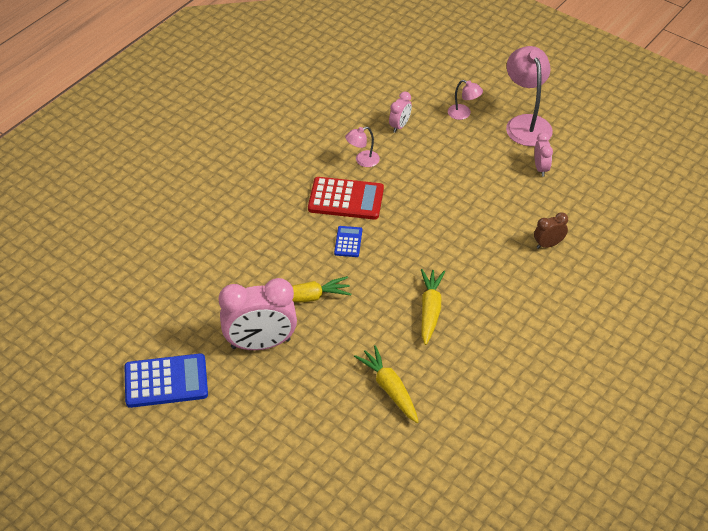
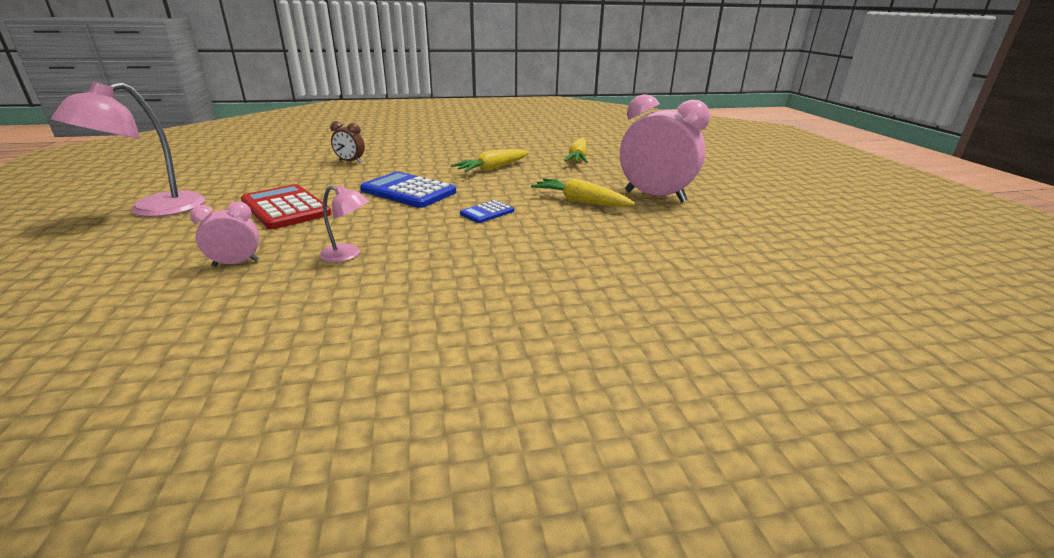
camera: 140 degrees left, 20 degrees down
blue calculator [124,353,208,408] -> blue calculator moved to [360,172,456,208]
red calculator [308,177,384,220] -> red calculator moved to [241,184,331,229]
pink lamp [448,80,483,120] -> none
pink clock [534,133,553,177] -> none

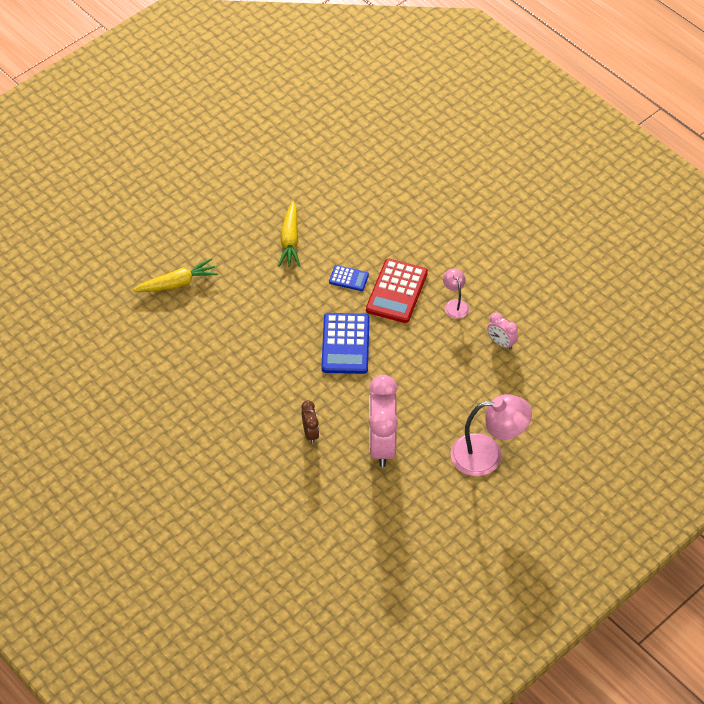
camera: 120 degrees left, 25 degrees up
red calculator [241,184,331,229] -> red calculator moved to [366,259,428,323]
yellow carrot [451,149,529,172] -> none
pink clock [620,94,710,202] -> pink clock moved to [369,375,398,467]

